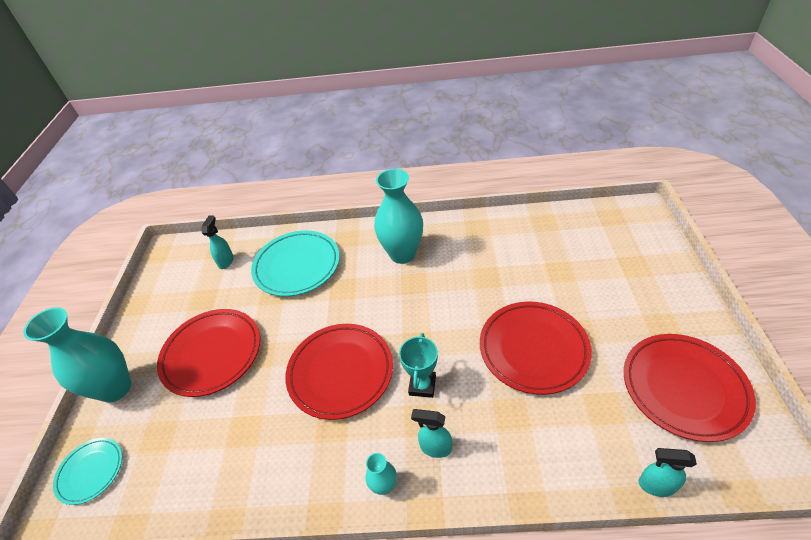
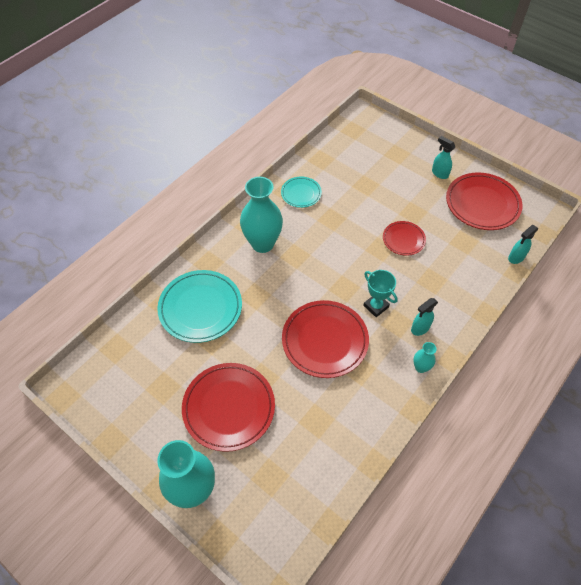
camera: 55 degrees left, 10 degrees up
turquoise plate [53,438,122,505] -> turquoise plate moved to [281,177,322,208]
turquoise spray bottle [202,216,234,269] -> turquoise spray bottle moved to [432,136,455,179]
red plate [480,302,592,395] -> red plate [383,221,426,256], size x0.55

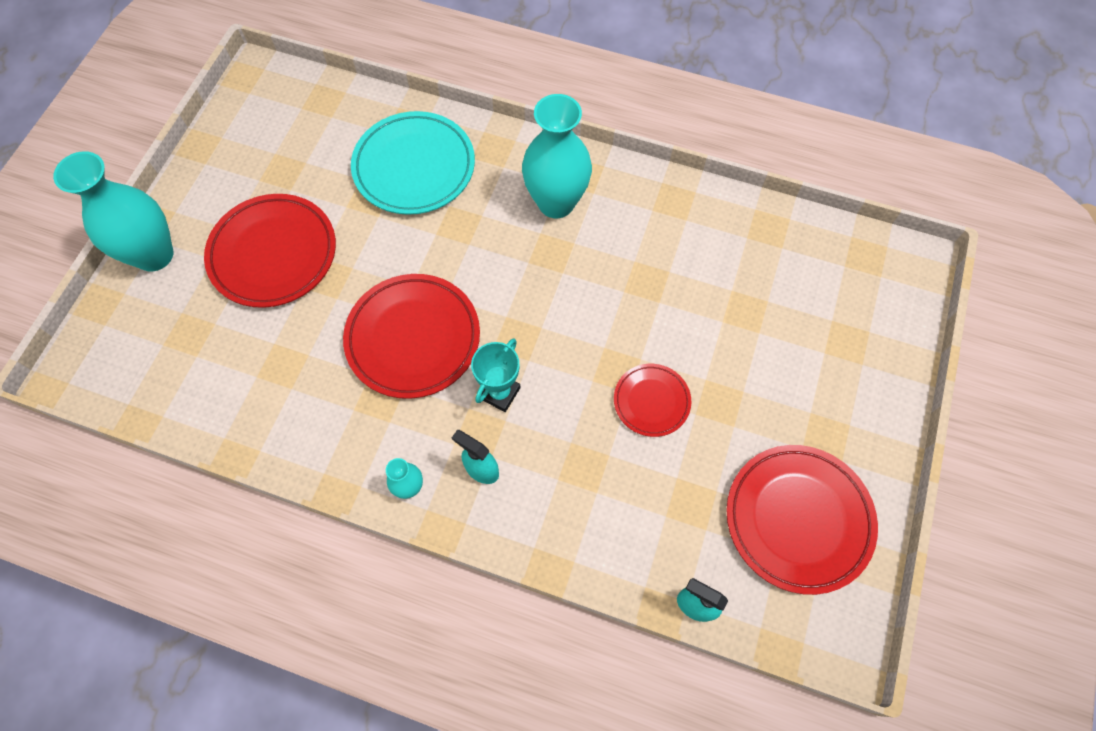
camera: 70 degrees right, 10 degrees up
turquoise plate [281,177,322,208] -> none
turquoise spray bottle [432,136,455,179] -> none

